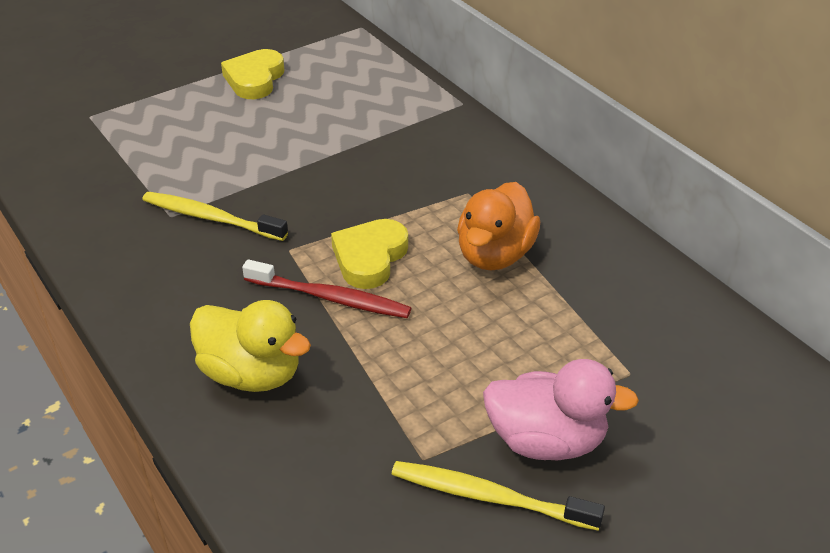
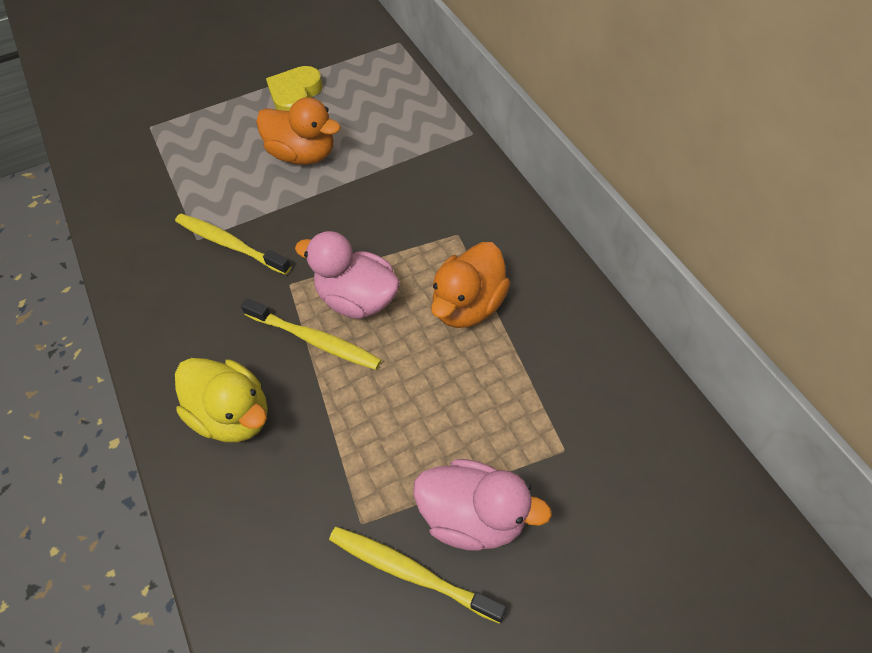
camera: 10 degrees right, 15 degrees up
red toothbrush [242,259,411,318] -> yellow toothbrush [241,298,382,370]
yellow heart [331,219,408,289] -> pink duck [295,231,400,319]
none -> orange duck [256,97,341,165]

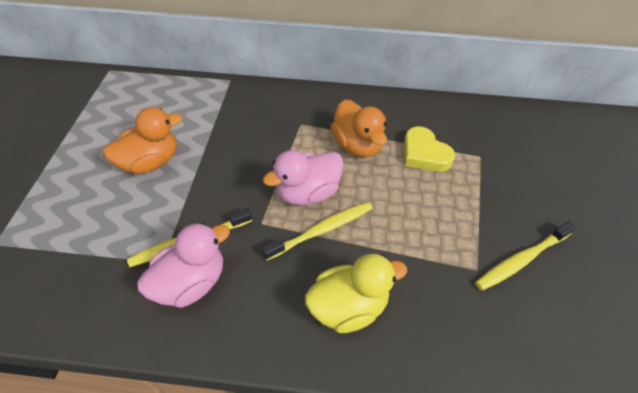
camera: 60 degrees left, 5 degrees down
yellow heart [266,66,323,111] -> yellow heart moved to [404,127,455,172]
pink duck [413,459,552,551] -> pink duck moved to [137,222,230,308]

